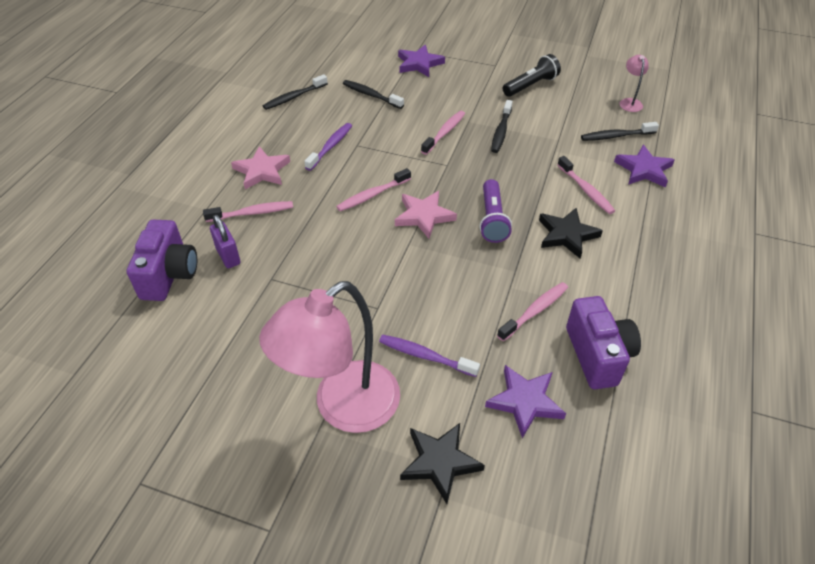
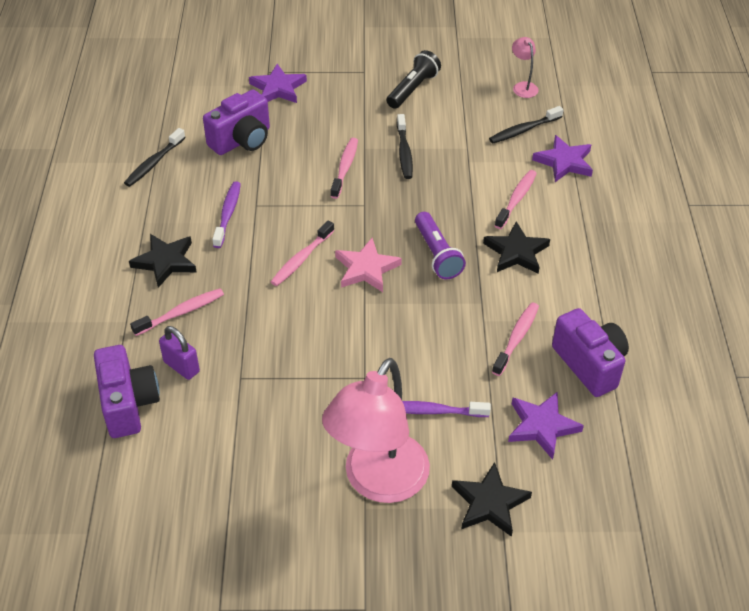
camera: 20 degrees left, 0 degrees up
pink star [231,146,290,189] -> black star [129,234,197,288]
black toothbrush [343,80,404,109] -> purple camera [203,89,270,155]
pink toothbrush [557,156,615,214] -> pink toothbrush turned 105 degrees counterclockwise [495,170,537,229]

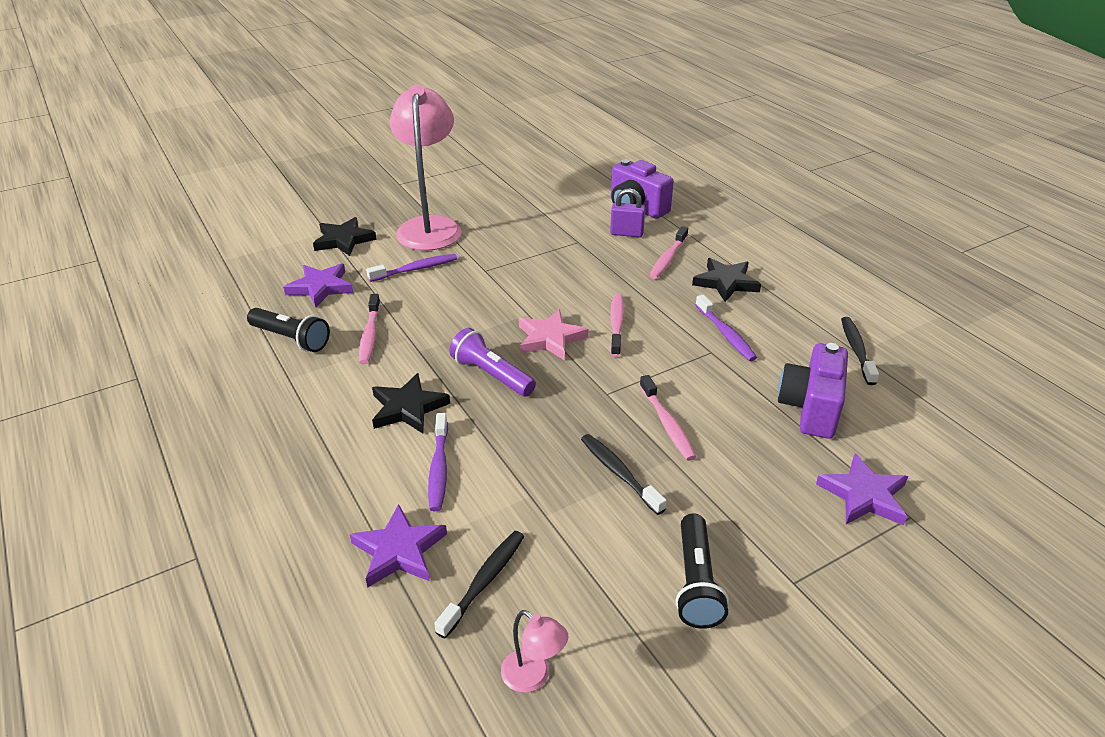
camera: 150 degrees right, 10 degrees down
pink toothbrush [495,170,537,229] -> purple toothbrush [428,413,448,511]
purple camera [552,308,629,397] -> black flashlight [247,308,330,352]

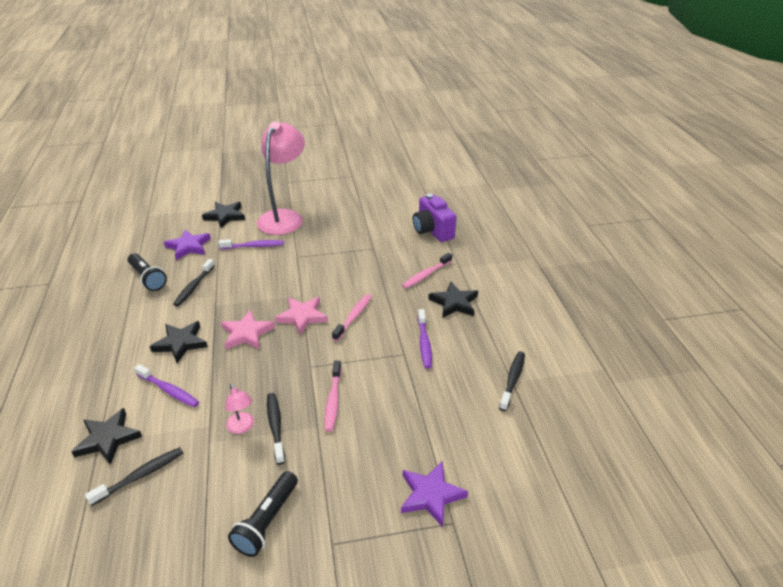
camera: 20 degrees right, 0 degrees up
purple star [350,504,447,588] -> black star [71,408,142,465]
pink toothbrush [359,294,380,364] -> black toothbrush [173,259,215,307]
purple toothbrush [428,413,448,511] -> purple toothbrush turned 75 degrees counterclockwise [134,364,199,407]
purple flashlight [449,328,536,397] -> pink star [221,310,275,349]
pink lamp [501,610,568,693] -> pink lamp moved to [225,384,254,434]
purple padlock [610,188,645,237] -> none
purple camera [778,343,848,439] -> none

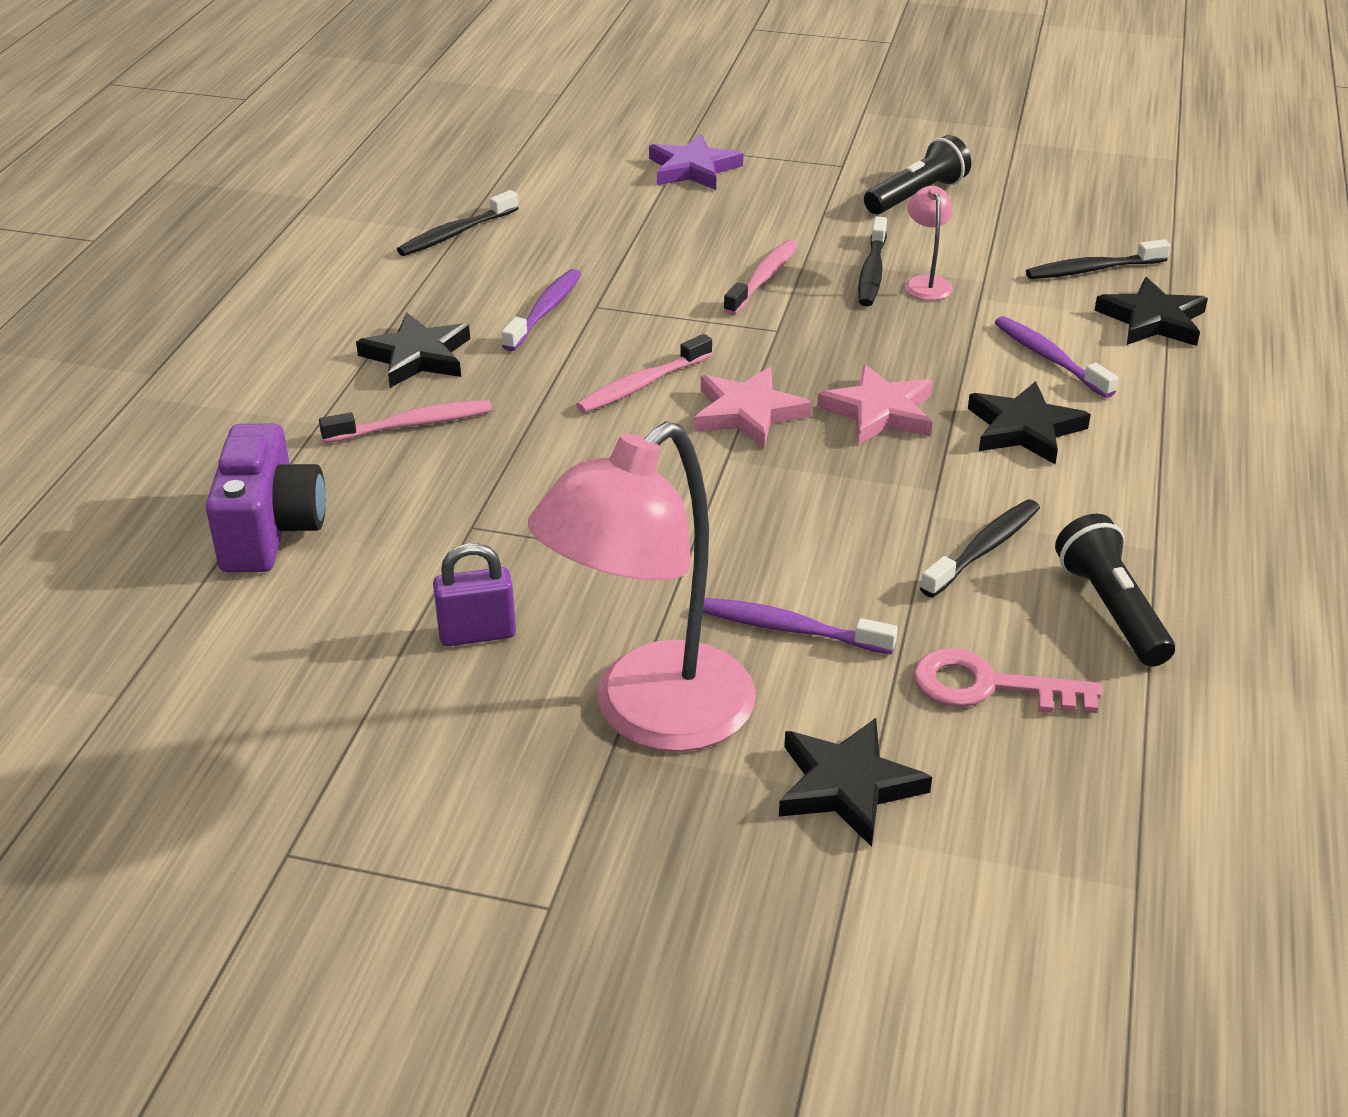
camera: 155 degrees left, 0 degrees up
purple star [164,230,211,260] -> pink key [914,648,1102,713]
none -> purple padlock [433,543,516,646]

